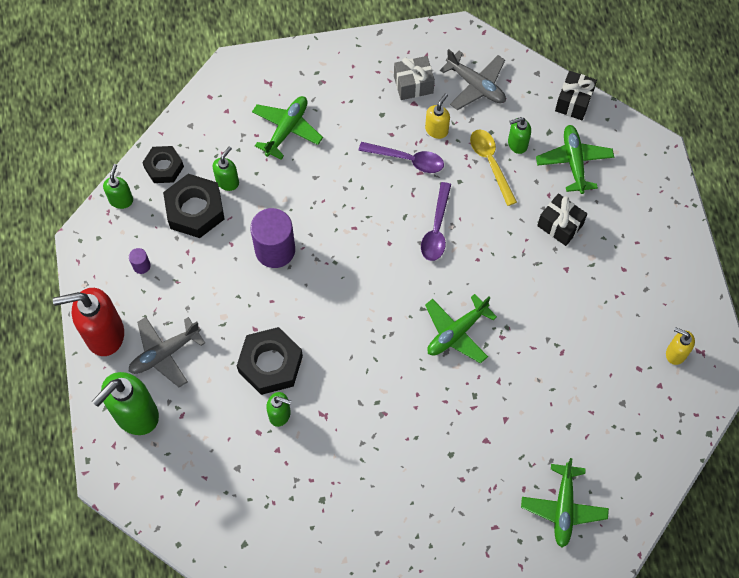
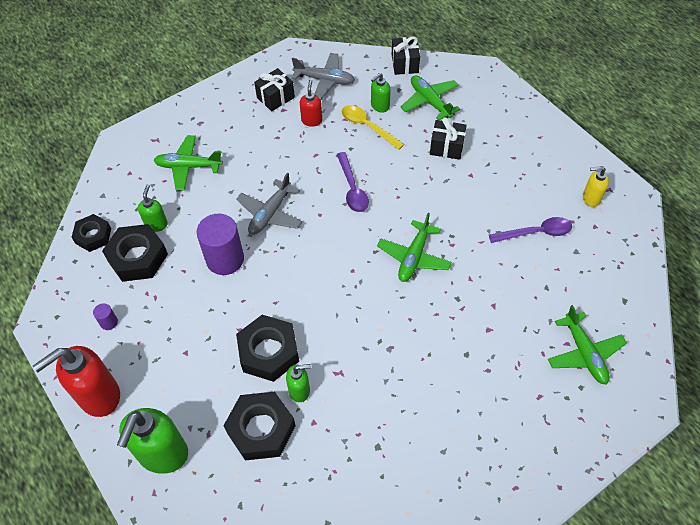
camera: 25 degrees left, 10 degrees down
green soap dispenser [103,164,133,209] -> none
grey plane [128,317,205,387] -> grey plane moved to [236,172,302,235]
green plane [252,96,323,160] -> green plane turned 90 degrees counterclockwise [153,135,223,190]
purple spoon [358,142,444,173] -> purple spoon moved to [489,217,572,243]
grey gift [394,56,435,100] -> black gift [254,68,295,111]
yellow soap dispenser [425,93,450,139] -> red soap dispenser [300,80,322,127]
none -> black nut [224,392,295,461]

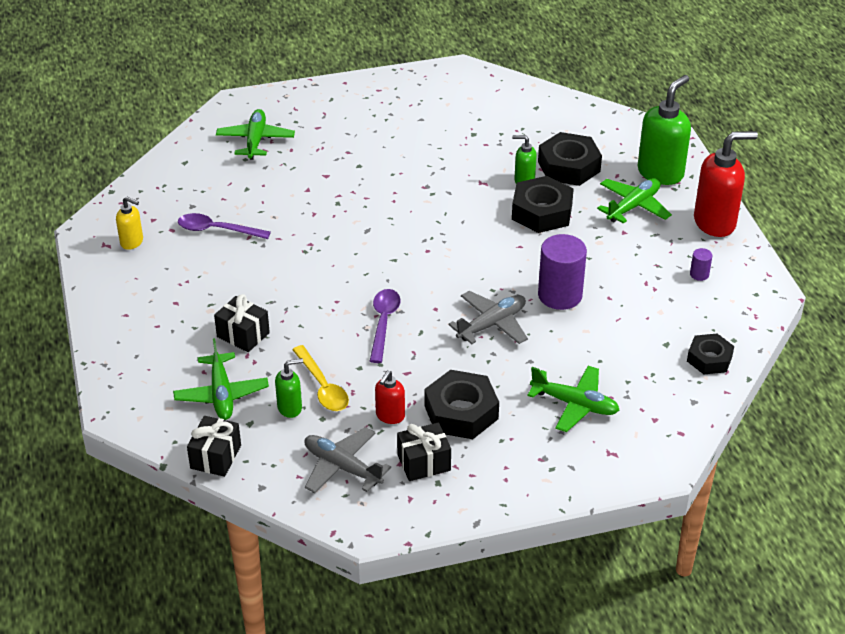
camera: 160 degrees left, 15 degrees down
black nut [102,224,168,282] -> black nut moved to [424,370,499,439]
green soap dispenser [138,184,168,232] -> none
green plane [377,213,452,282] -> green plane moved to [597,178,672,224]

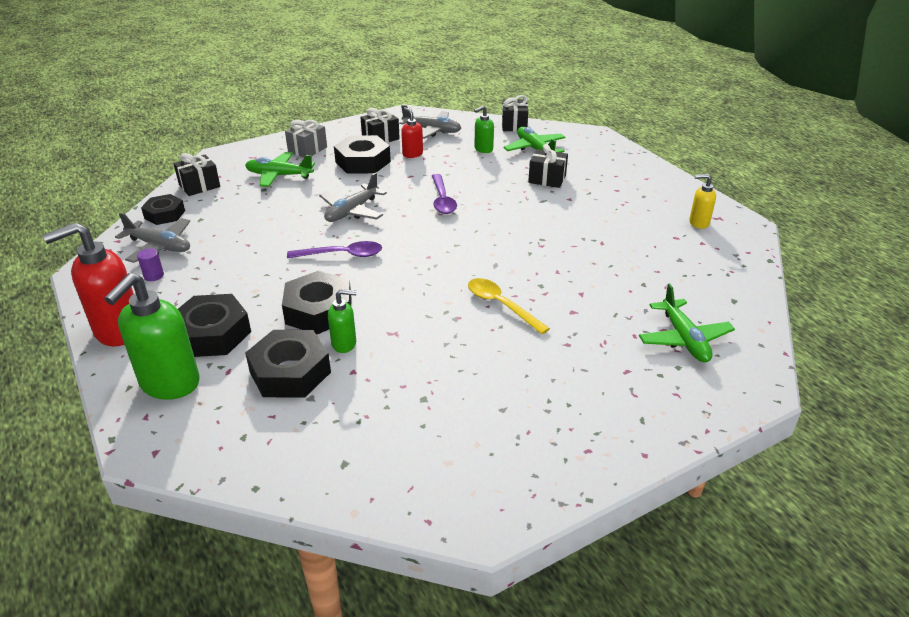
camera: 165 degrees right, 5 degrees down
purple spoon [178,213,271,239] -> purple spoon moved to [287,241,382,258]
yellow spoon [292,345,349,411] -> yellow spoon moved to [468,278,550,334]
red soap dispenser [375,371,405,424] -> red soap dispenser turned 45 degrees counterclockwise [401,107,423,158]
purple cylinder [538,234,587,310] -> none
green plane [597,178,672,224] -> black nut [178,294,251,357]
none -> grey plane [115,213,190,263]
none -> black gift [174,153,220,196]
none -> grey gift [285,120,327,158]

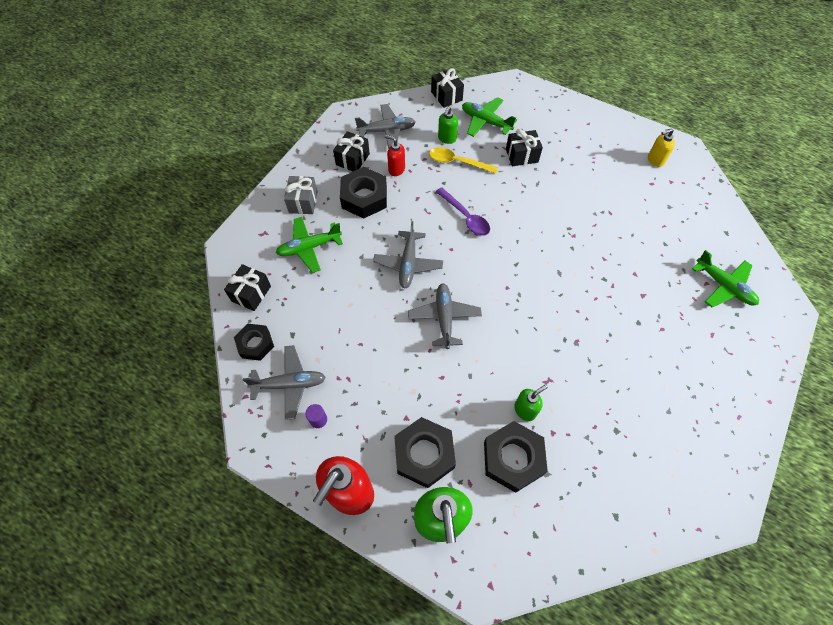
camera: 30 degrees left, 25 degrees up
black nut [282,271,352,334] -> none
purple spoon [287,241,382,258] -> grey plane [408,283,482,349]
yellow spoon [468,278,550,334] -> yellow spoon moved to [429,147,498,174]

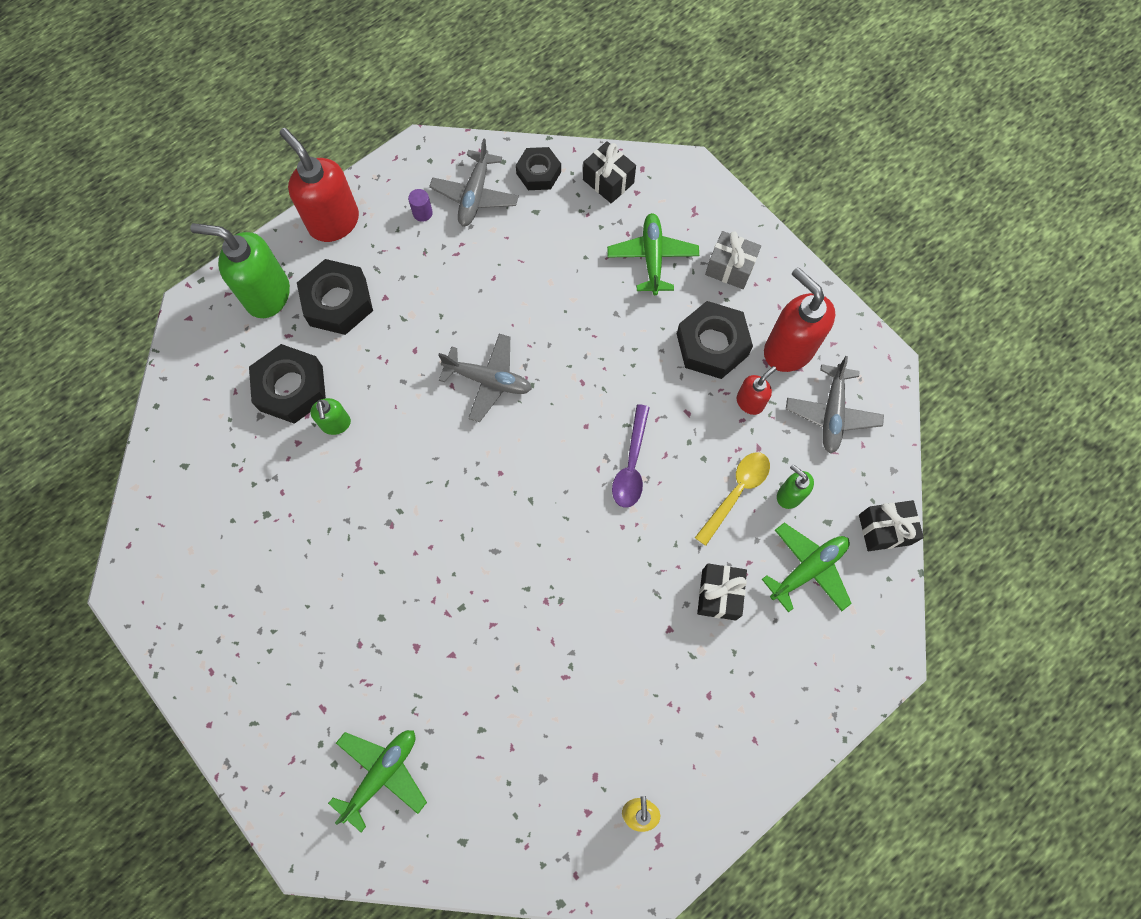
camera: 110 degrees right, 10 degrees up
black gift [333,131,370,172] -> red soap dispenser [764,267,835,372]
grey plane [373,221,443,289] -> none
purple spoon [436,187,490,236] -> purple spoon turned 60 degrees counterclockwise [612,404,650,508]
green plane [692,250,759,307] -> green plane turned 150 degrees clockwise [328,730,427,832]

